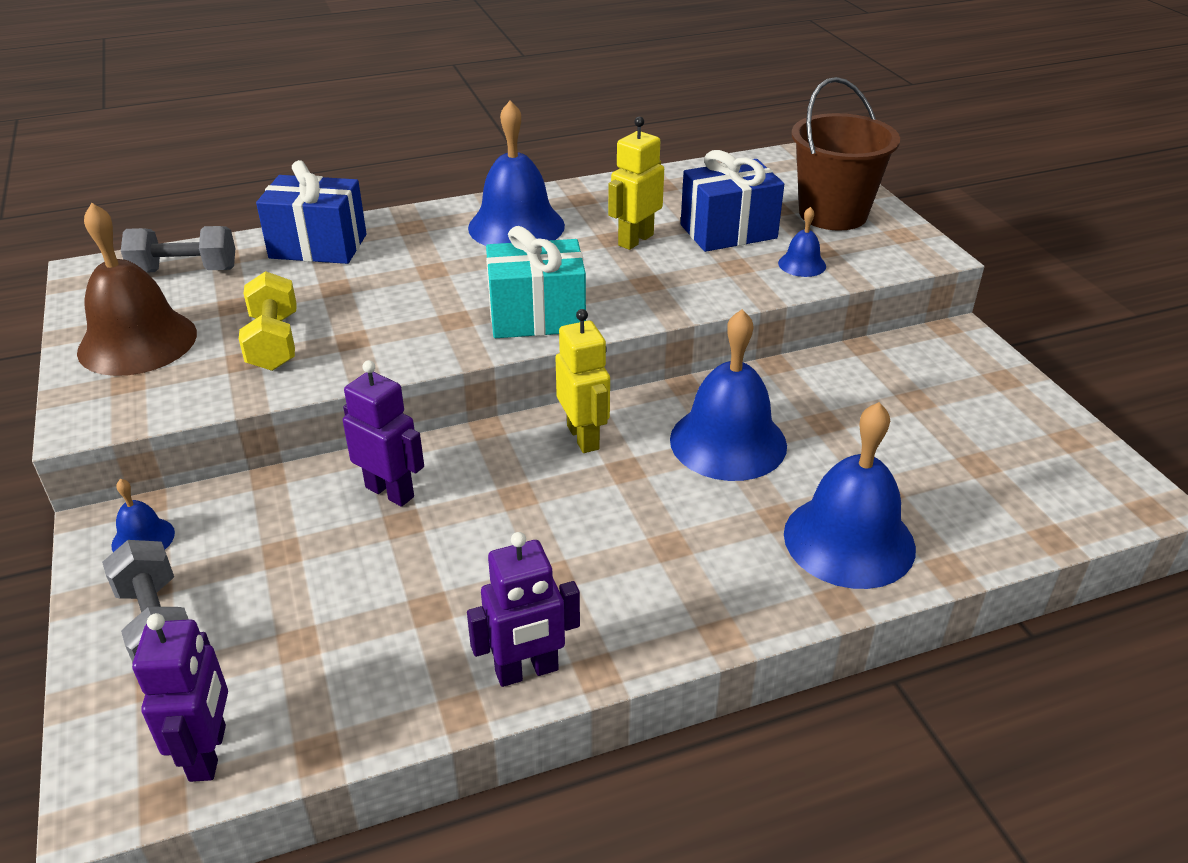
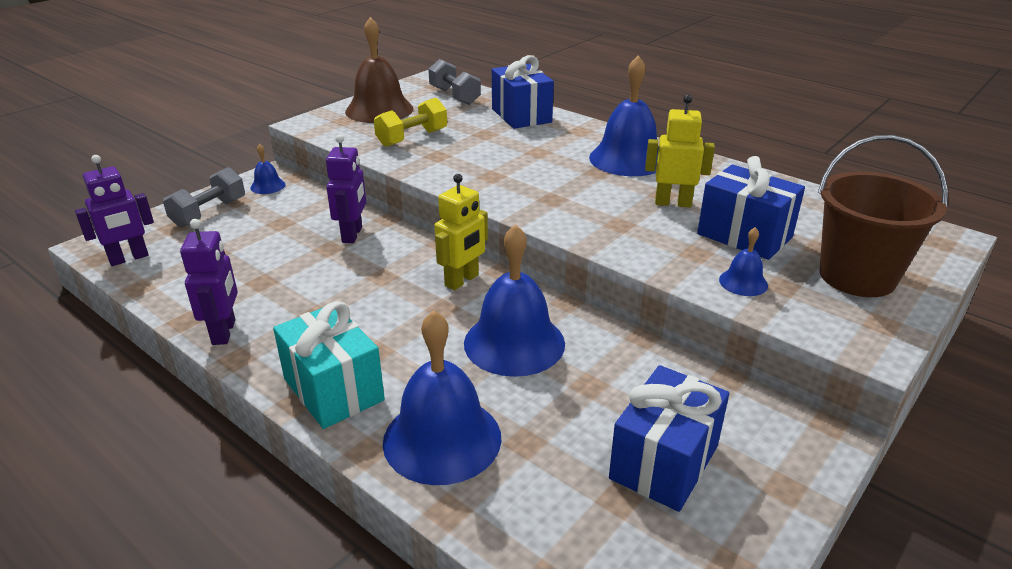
camera: 60 degrees right, 5 degrees down
purple robot [467,532,580,687] -> purple robot turned 135 degrees counterclockwise [180,219,238,345]
turquoise gift [486,226,586,338] -> turquoise gift moved to [273,301,385,429]
none -> blue gift [609,365,729,512]

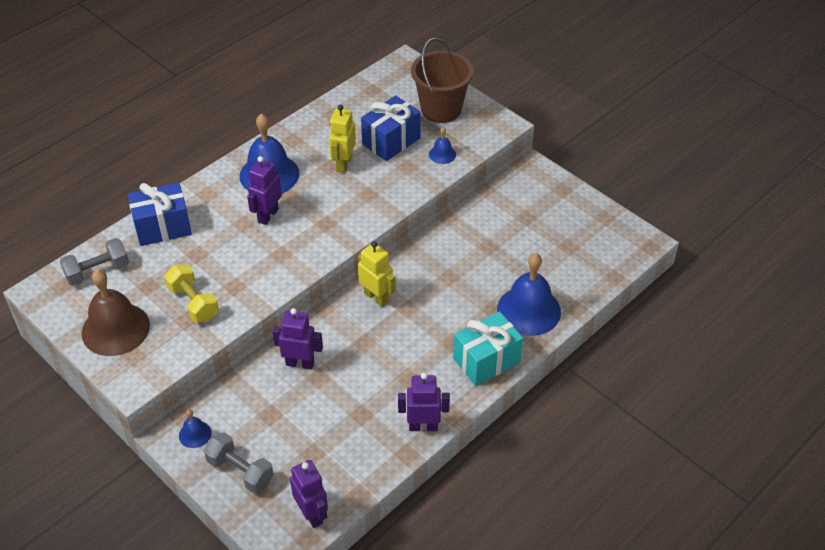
camera: 85 degrees left, 15 degrees up
blue bell [464,224,565,377] -> none
blue gift [609,365,729,512] -> none
none -> purple robot [247,156,282,225]

